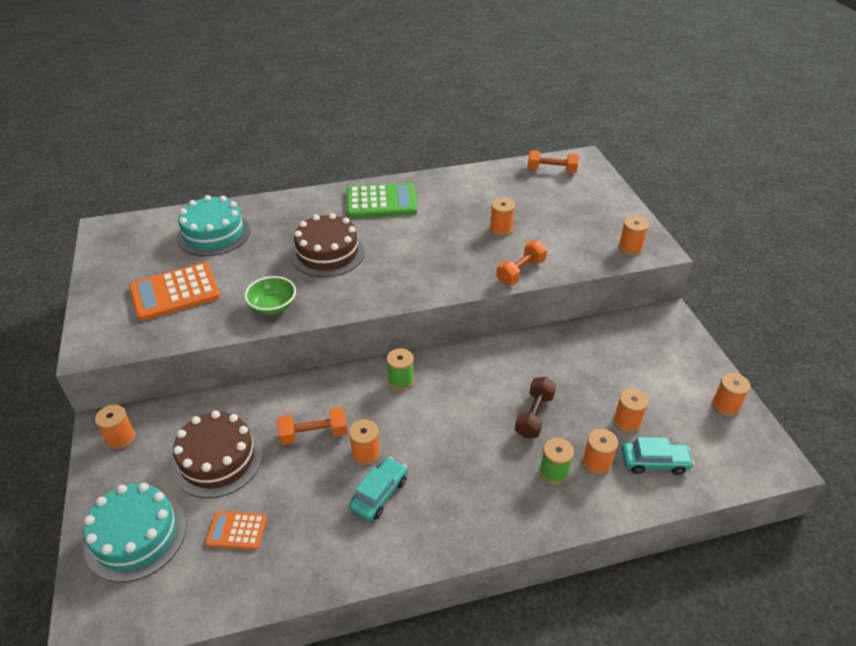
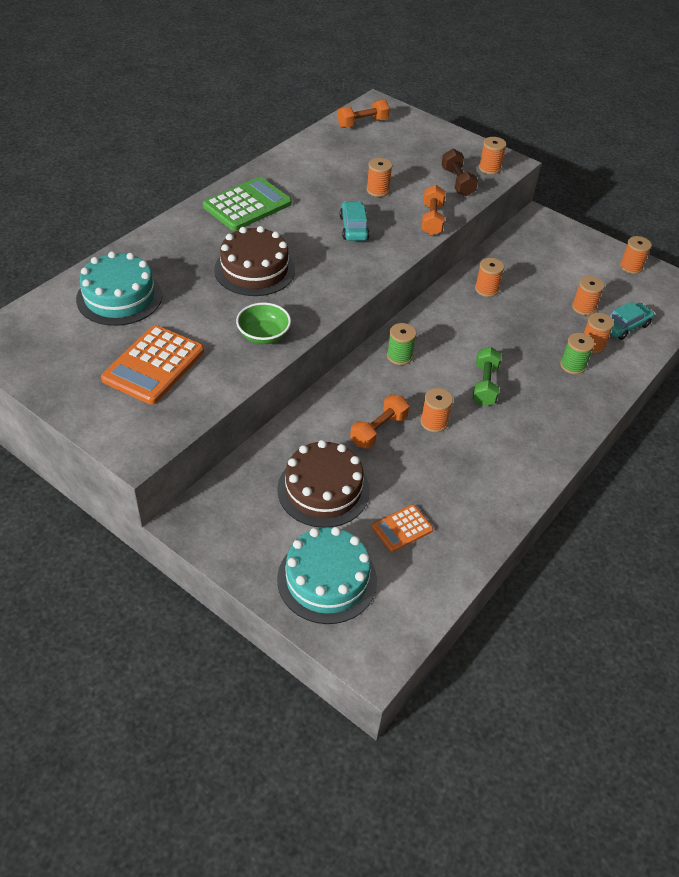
camera: 40 degrees left, 5 degrees up
orange spool [95,405,136,450] -> orange spool moved to [475,258,504,297]
turquoise car [349,457,407,521] -> turquoise car moved to [340,202,370,241]
brown dumbbell [515,377,556,438] -> brown dumbbell moved to [441,149,478,196]
none -> green dumbbell [473,347,501,406]

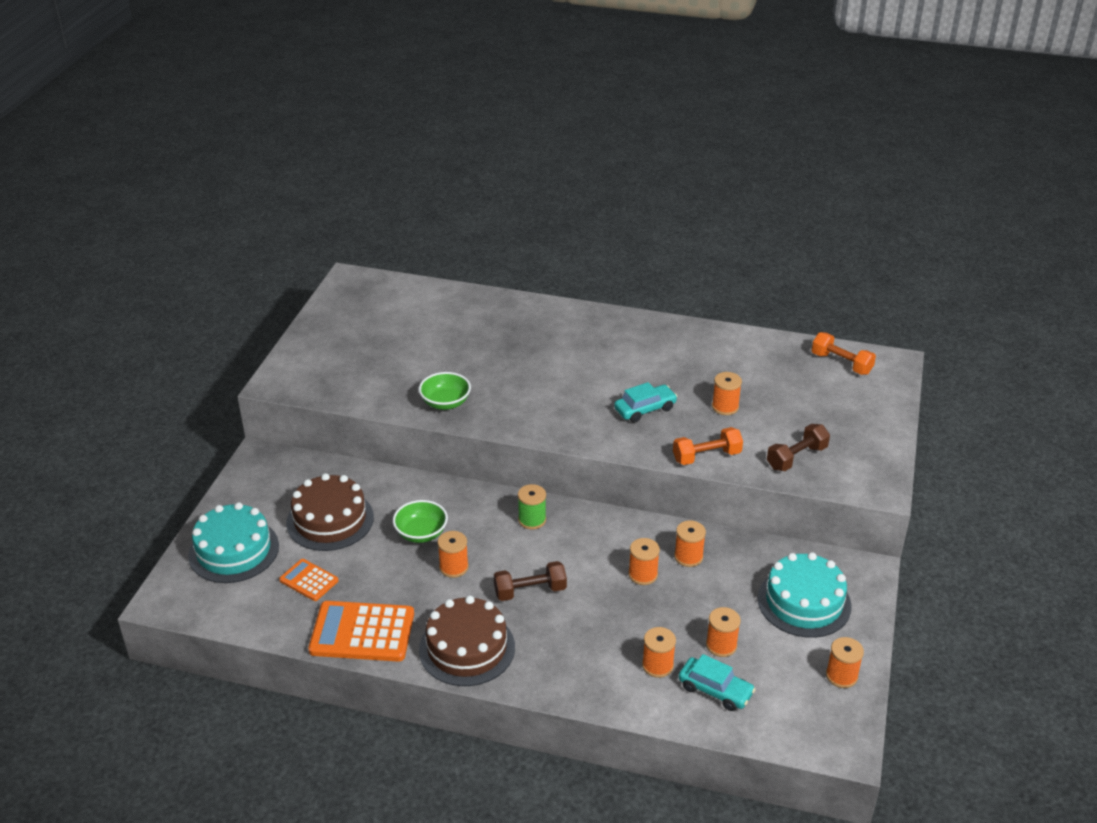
camera: 70 degrees right, 10 degrees down
turquoise cake [76,251,162,326] -> turquoise cake moved to [757,552,852,638]
orange calculator [101,325,204,405] -> orange calculator moved to [308,601,414,662]
green calculator [203,177,292,231] -> none
brown cake [214,226,295,296] -> brown cake moved to [419,596,515,686]
orange dumbbell [350,394,409,449] -> green bowl [393,500,448,543]
green dumbbell [473,347,501,406] -> brown dumbbell [494,561,567,601]
orange spool [479,137,506,175] -> orange spool moved to [628,538,660,585]
green spool [560,333,595,374] -> none

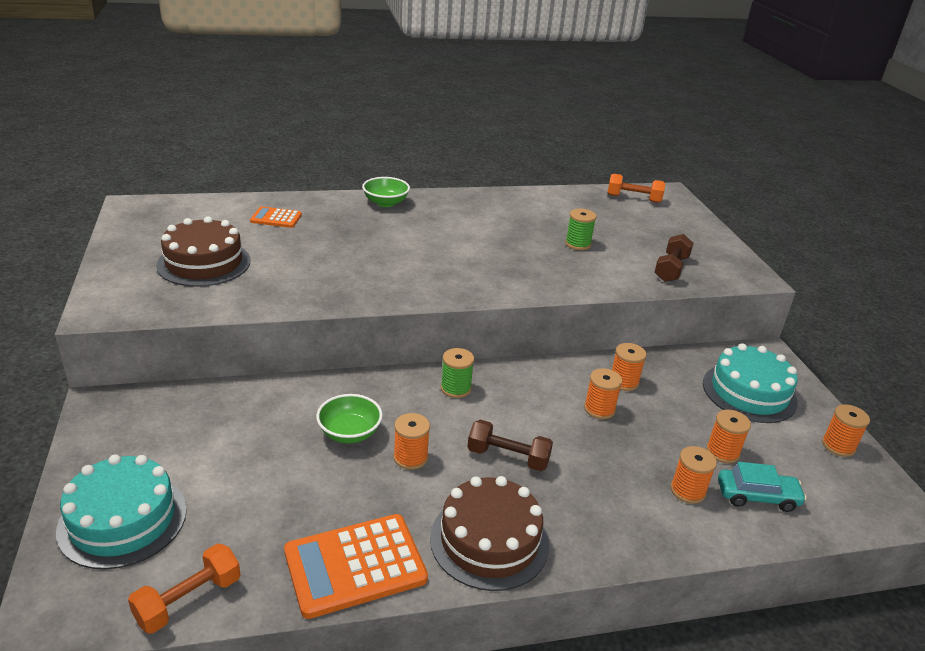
camera: 30 degrees left, 5 degrees down
orange calculator [279,559,338,601] -> orange calculator moved to [250,206,302,228]
brown cake [286,473,374,551] -> brown cake moved to [156,216,250,287]
green bowl [419,372,471,410] -> green bowl moved to [362,177,410,207]
brown dumbbell [494,561,567,601] -> brown dumbbell turned 60 degrees clockwise [467,420,553,471]
turquoise car [614,382,678,423] -> none
orange dumbbell [673,427,743,465] -> orange dumbbell moved to [128,544,241,634]
orange spool [712,372,742,415] -> green spool [565,209,596,250]

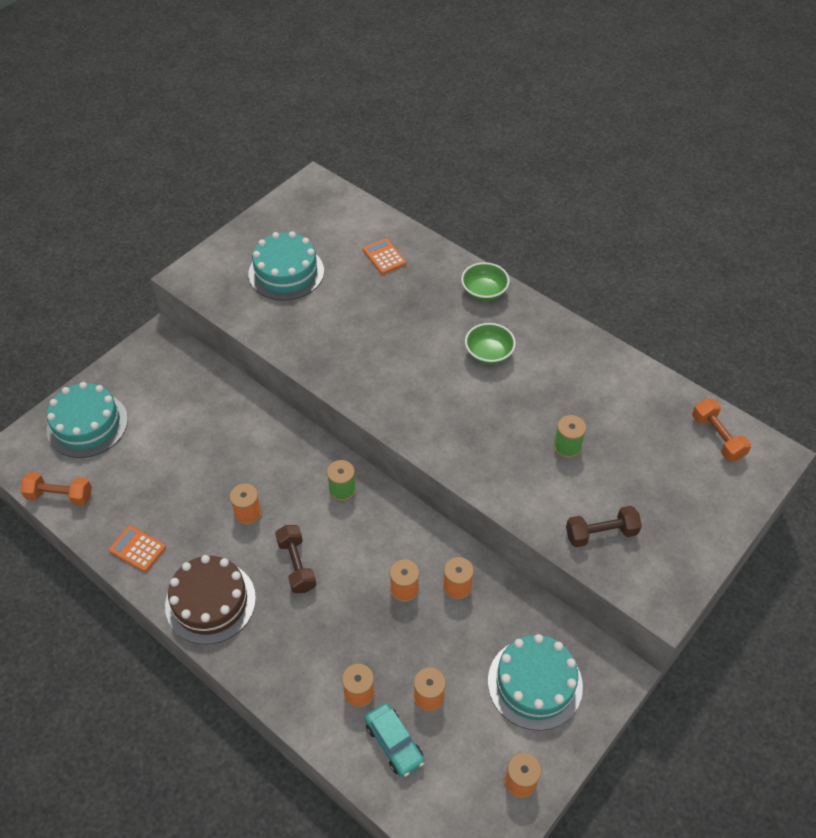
camera: 55 degrees right, 20 degrees up
brown cake [156,216,250,287] -> turquoise cake [248,231,324,301]
orange calculator [284,514,428,619] -> orange calculator [109,526,166,572], size x0.55
green bowl [316,394,383,443] -> green bowl moved to [465,323,516,365]

